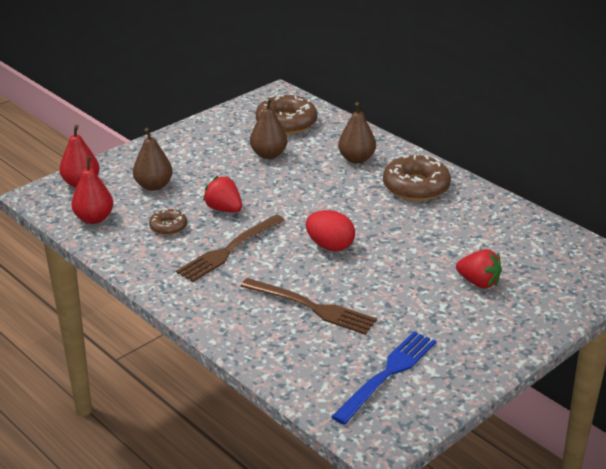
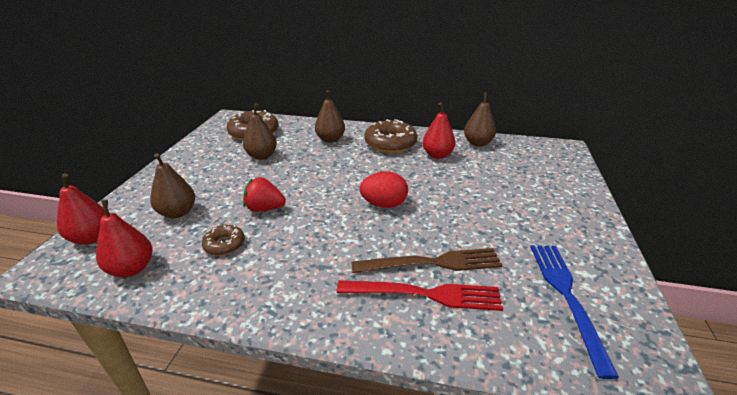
camera: 35 degrees left, 0 degrees up
brown fork [176,215,285,282] -> none
red strawberry [456,249,502,289] -> none
none -> red fork [337,280,503,311]
none -> red pear [422,103,456,159]
none -> brown pear [464,92,496,147]

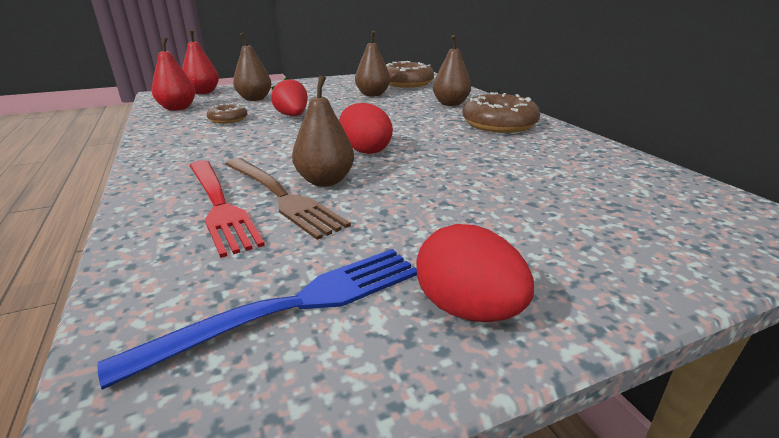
camera: 55 degrees right, 5 degrees down
red pear [422,103,456,159] -> none
brown pear [464,92,496,147] -> brown pear moved to [292,75,354,187]
none -> red egg [416,224,534,322]

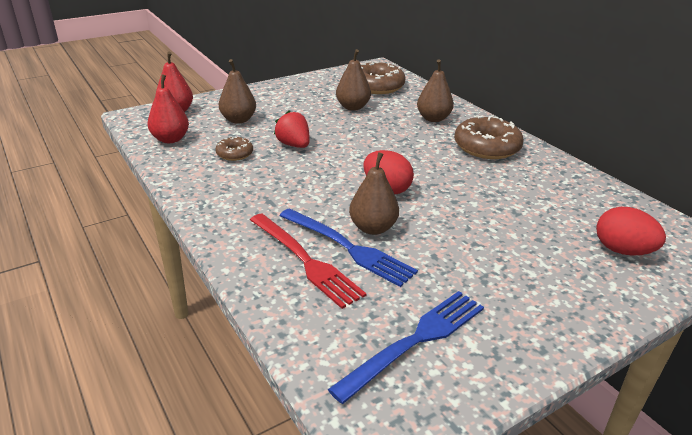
camera: 10 degrees left, 5 degrees up
brown fork [225,158,351,240] -> blue fork [279,208,418,287]
red egg [416,224,534,322] -> red egg moved to [596,207,666,256]

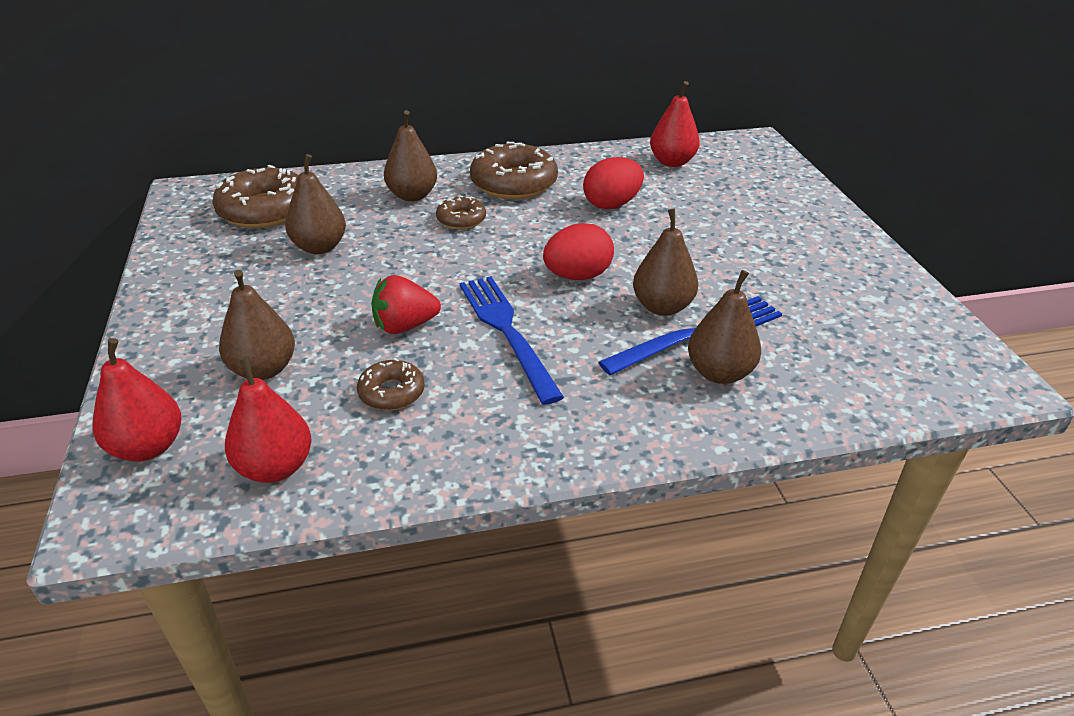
camera: 70 degrees left, 5 degrees up
red fork [250,214,367,309] -> brown pear [688,270,761,384]
blue fork [328,291,484,404] -> blue fork moved to [460,276,564,405]
red egg [596,207,666,256] -> red egg moved to [583,157,644,209]
none -> brown donut [436,196,486,229]
none -> red pear [650,81,700,167]

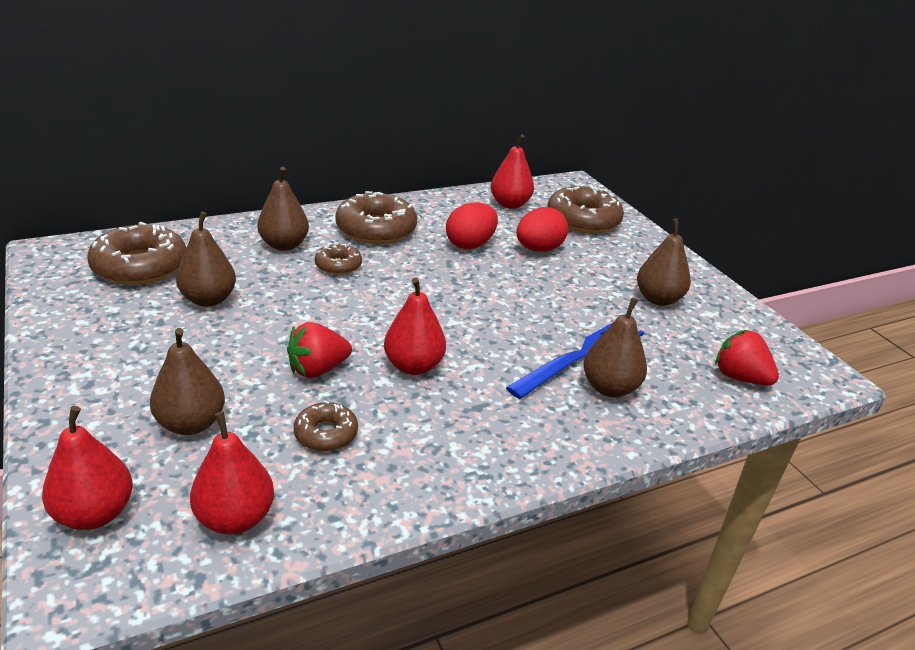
camera: 15 degrees left, 5 degrees down
blue fork [460,276,564,405] -> red pear [384,277,446,375]
red egg [543,223,614,280] -> red egg moved to [517,207,568,252]
brown pear [633,209,698,316] -> brown pear moved to [637,218,691,306]
none -> brown donut [547,184,624,234]
none -> red strawberry [715,330,779,386]

